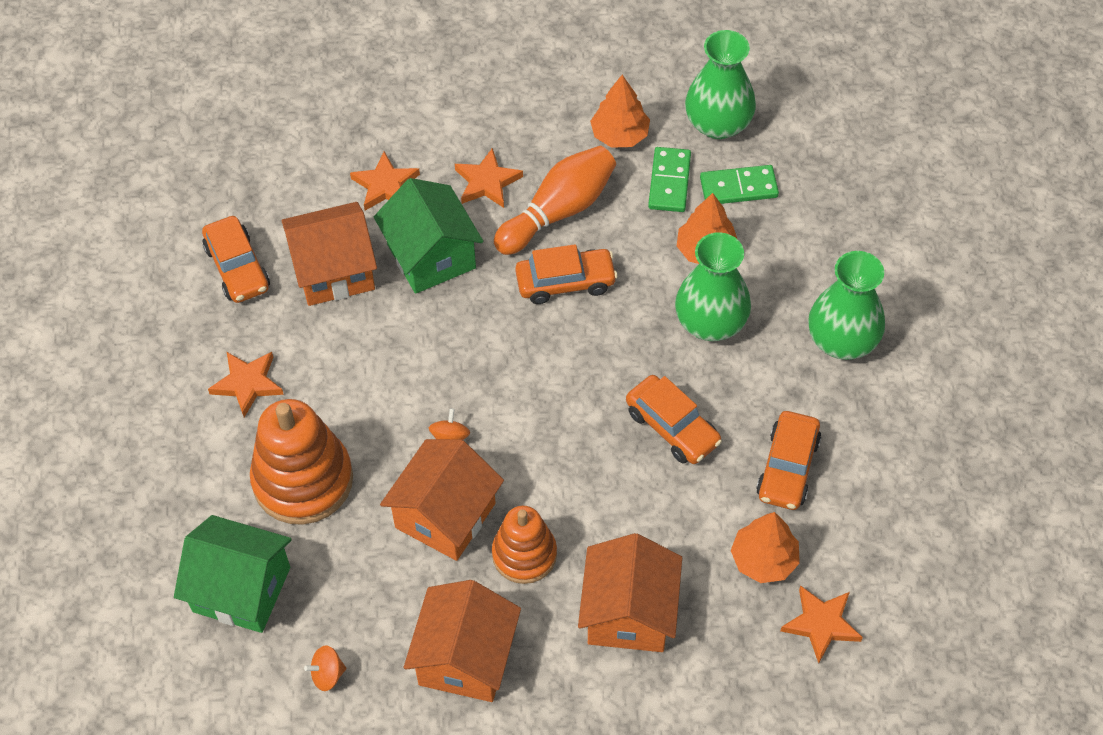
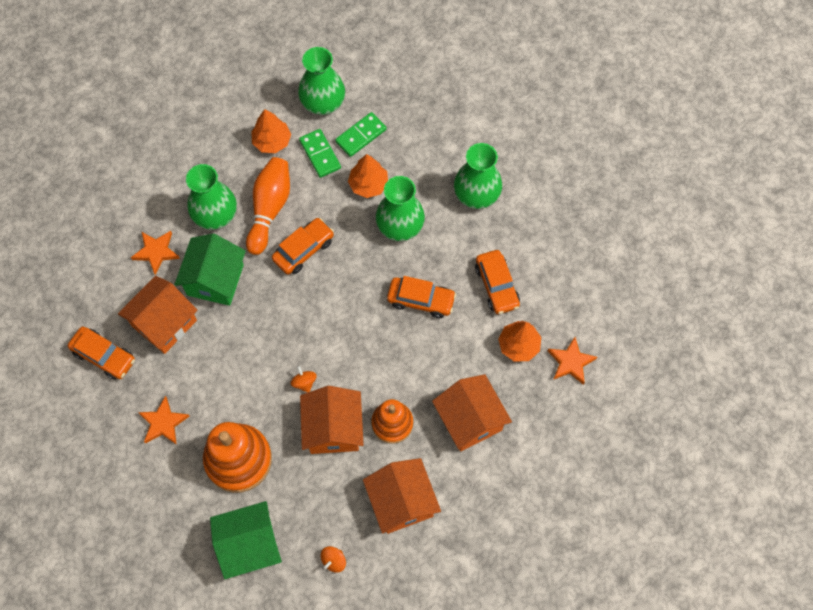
camera: 35 degrees left, 10 degrees up
green house [374,178,483,294] -> green house turned 75 degrees clockwise [174,234,246,306]
orange star [455,148,523,208] -> green vase [186,164,237,230]

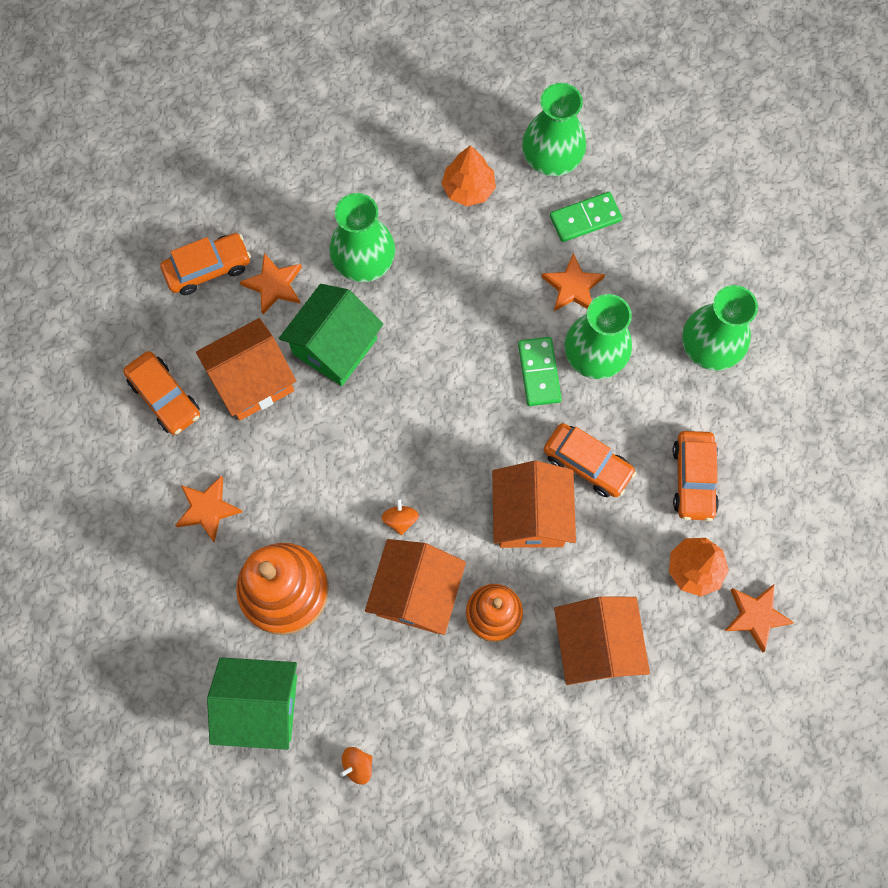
camera: 20 degrees right, 5 degrees up
orange bowling pin [246,157,290,255] -> none
orange car [272,218,334,275] -> orange car moved to [160,233,251,295]
green domino [299,129,341,178] -> green domino moved to [518,337,562,406]
orange tree [348,154,388,198] -> orange star [541,253,605,311]
orange house [363,458,441,534] -> orange house moved to [492,461,576,548]

